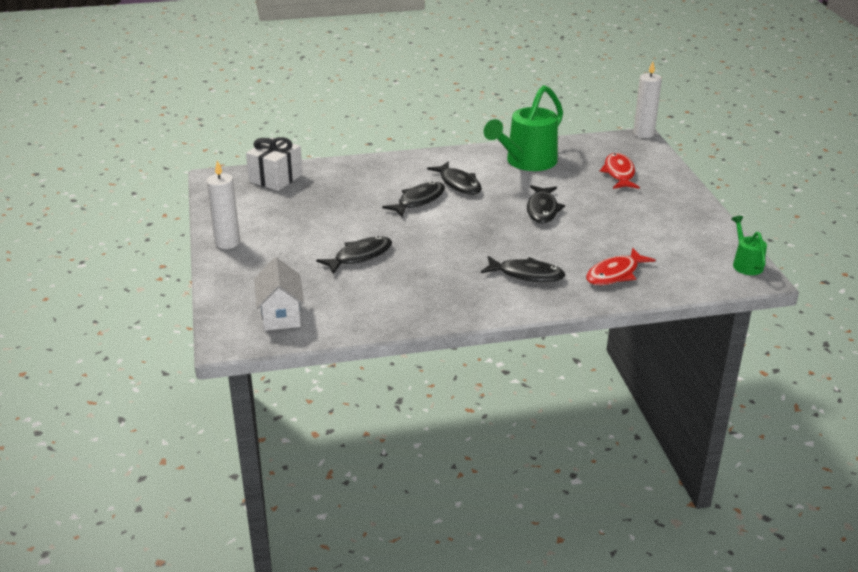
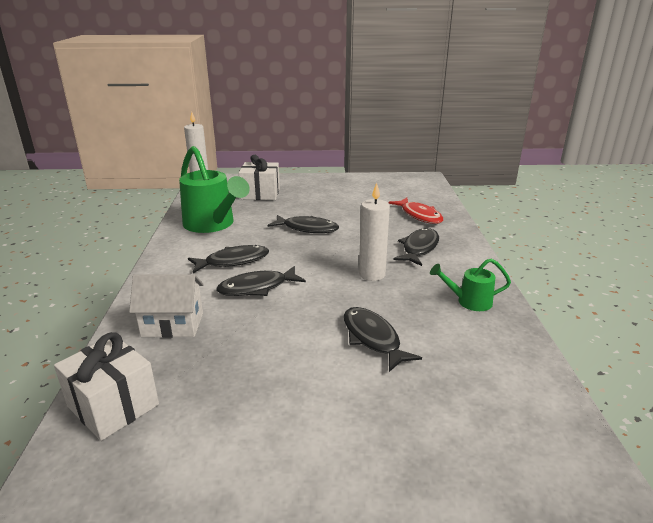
camera: 80 degrees left, 5 degrees down
white candle [206,161,240,249] -> white candle moved to [359,183,390,281]
white house [254,257,304,331] -> white house moved to [129,274,204,338]
black fish [382,182,445,217] -> black fish turned 75 degrees counterclockwise [216,266,306,296]
red fish [600,153,640,189] -> white gift [239,155,280,200]
green watering can [731,216,767,275] -> green watering can moved to [430,258,511,311]

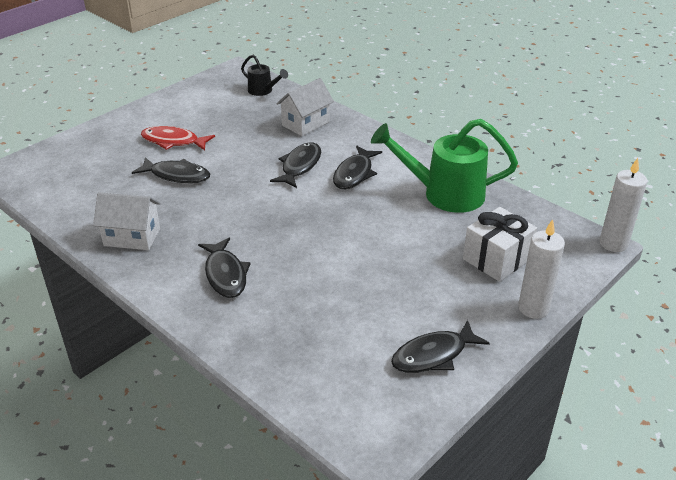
camera: 135 degrees right, 10 degrees up
white gift [54,332,159,441] -> black watering can [241,55,288,96]
black fish [267,215,339,233] -> black fish moved to [391,320,490,373]
white candle [359,183,390,281] -> white candle moved to [518,219,565,319]
red fish [388,197,444,224] -> red fish moved to [141,126,215,150]
green watering can [430,258,511,311] -> white house [93,192,161,250]

